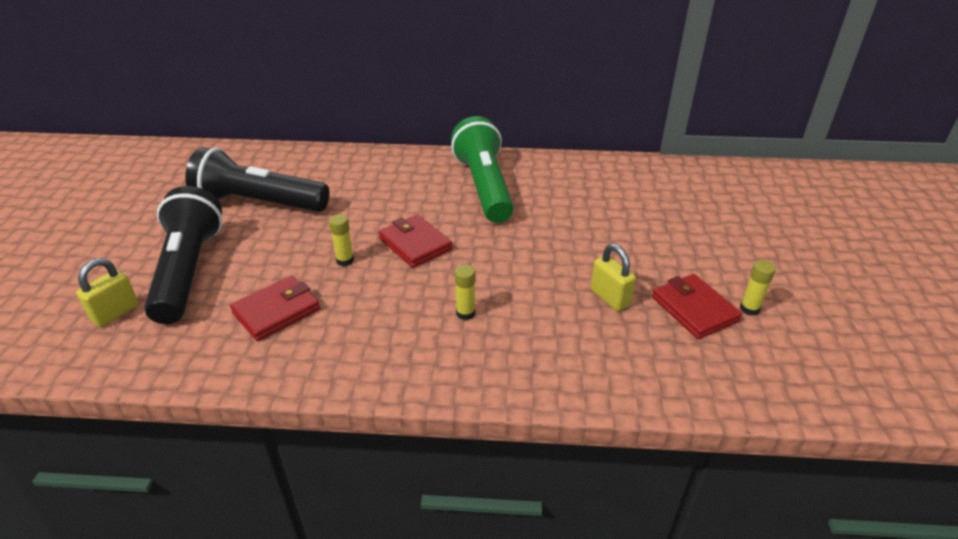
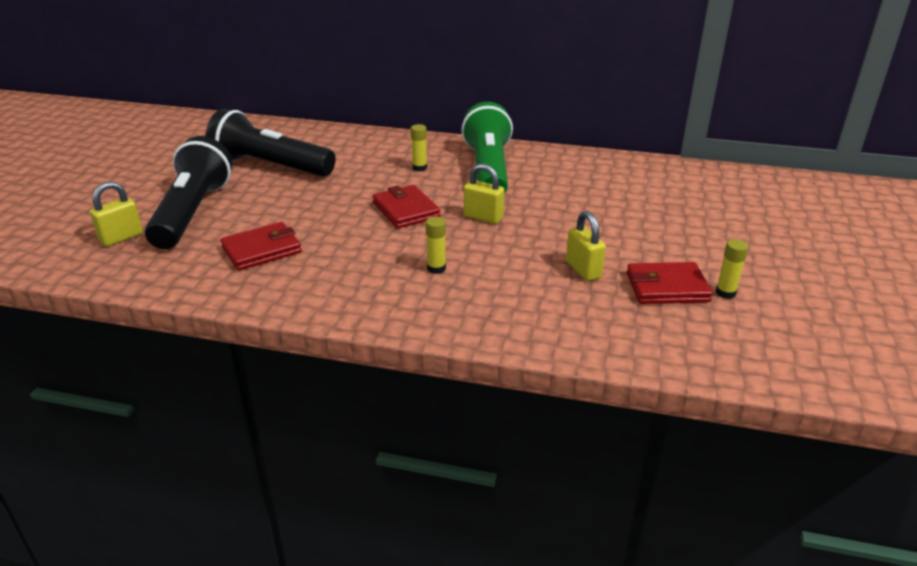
camera: 10 degrees right, 5 degrees down
yellow glue stick [329,214,354,266] -> yellow glue stick moved to [411,124,427,171]
red wallet [652,274,742,339] -> red wallet turned 75 degrees counterclockwise [627,262,713,304]
none -> yellow padlock [464,164,505,224]

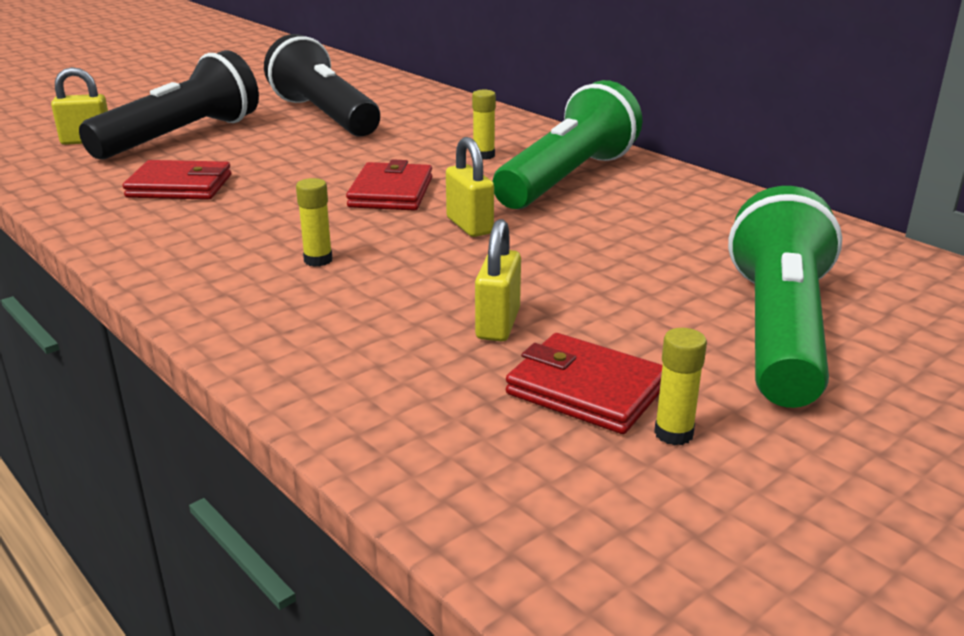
camera: 35 degrees right, 5 degrees down
none -> green flashlight [728,186,842,408]

